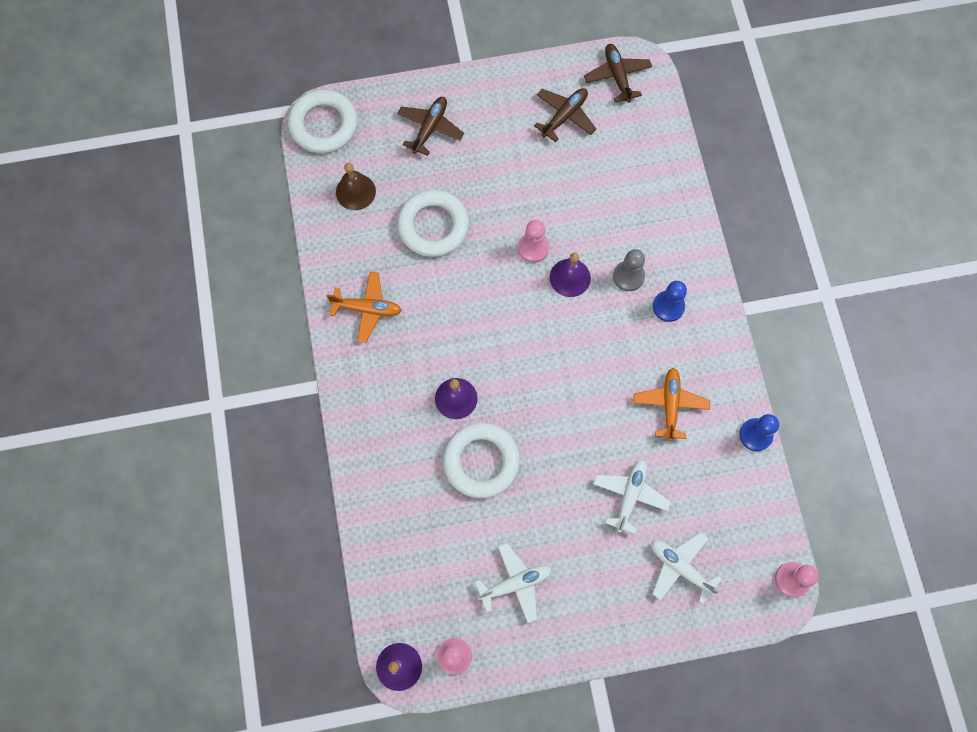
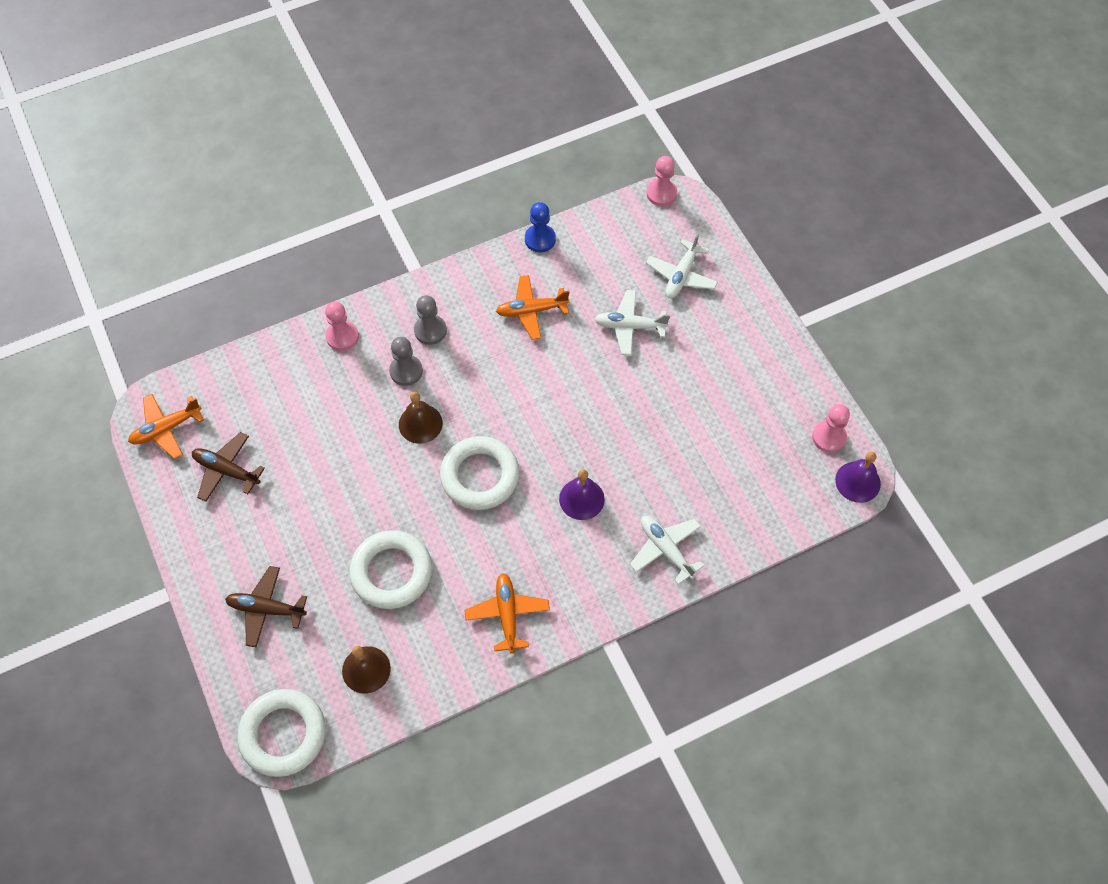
camera: 105 degrees left, 10 degrees down
white ring [443,423,520,499] -> white ring moved to [440,436,520,510]
white plane [475,543,552,623] -> white plane moved to [630,516,704,584]
pink pawn [518,220,549,263] -> pink pawn moved to [325,301,359,351]
purple bell [550,253,591,297] -> brown bell [399,392,443,444]
brown plane [584,44,652,103] -> orange plane [128,394,204,459]
blue pawn [653,281,687,322] -> grey pawn [414,295,447,345]

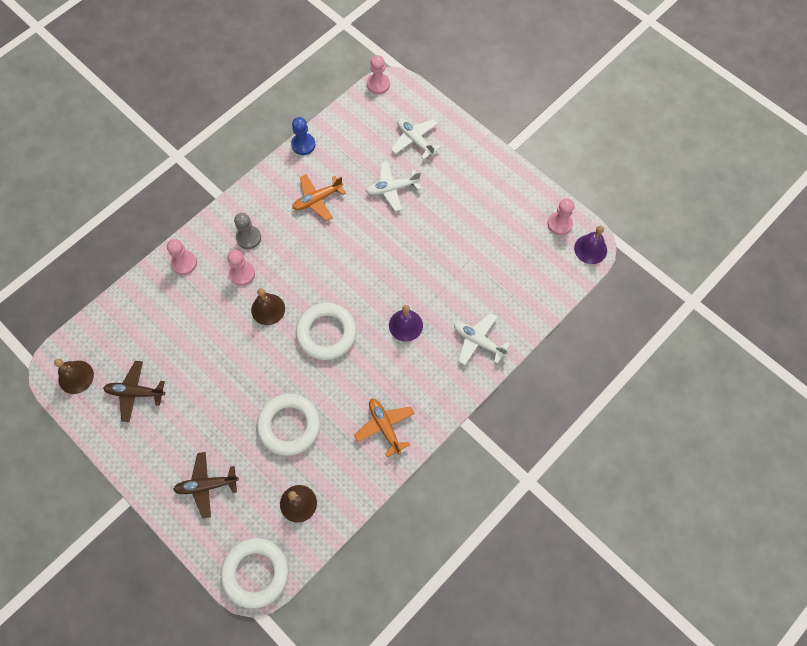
camera: 20 degrees left, 5 degrees up
orange plane [128,394,204,459] -> brown bell [54,359,94,394]
grey pawn [389,337,423,386] -> pink pawn [227,250,255,286]
white plane [646,233,718,298] -> white plane turned 135 degrees clockwise [391,118,441,160]

